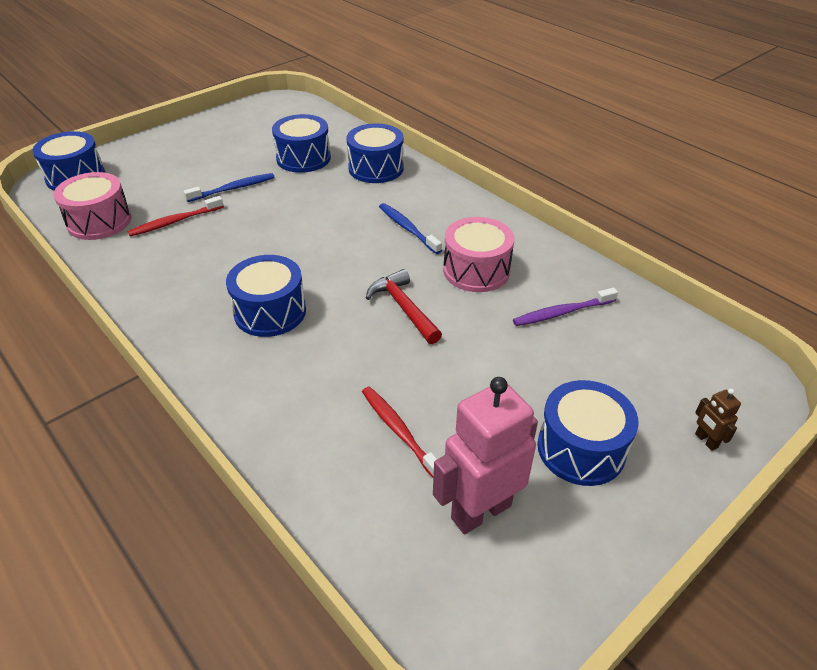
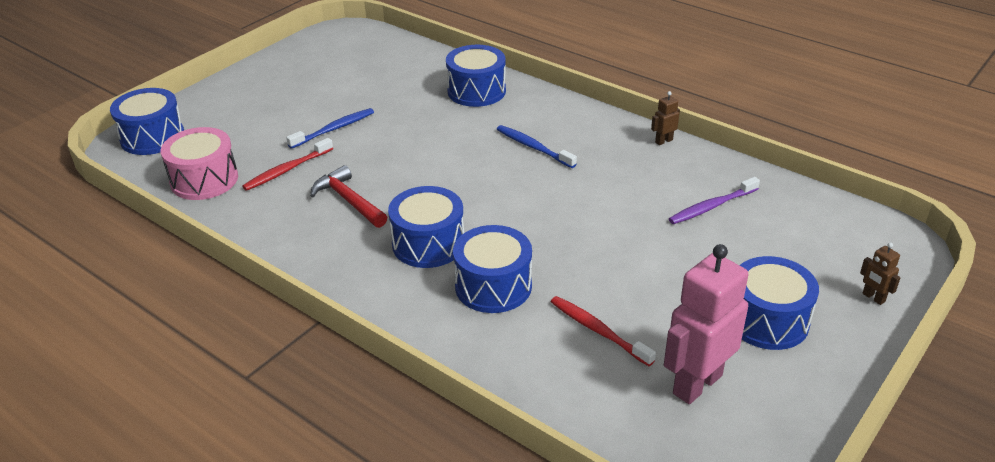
camera: 10 degrees left, 5 degrees down
blue drum [272,114,331,173] -> blue drum moved to [453,225,532,313]
red hammer [366,269,442,344] -> red hammer moved to [310,165,387,228]
pink drum [443,217,514,292] -> none
none -> brown robot [651,91,680,145]

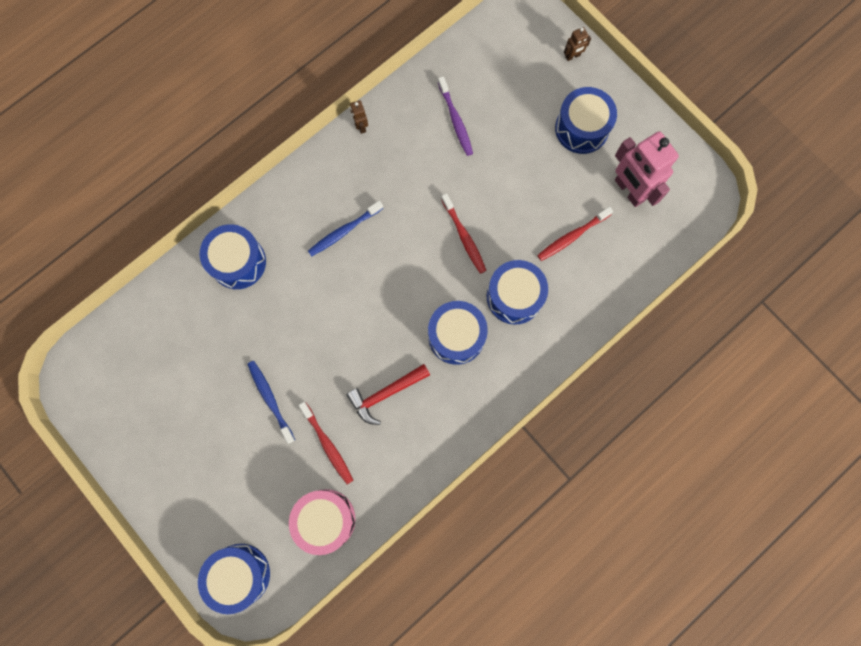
camera: 80 degrees left, 40 degrees up
none -> red toothbrush [441,193,486,274]

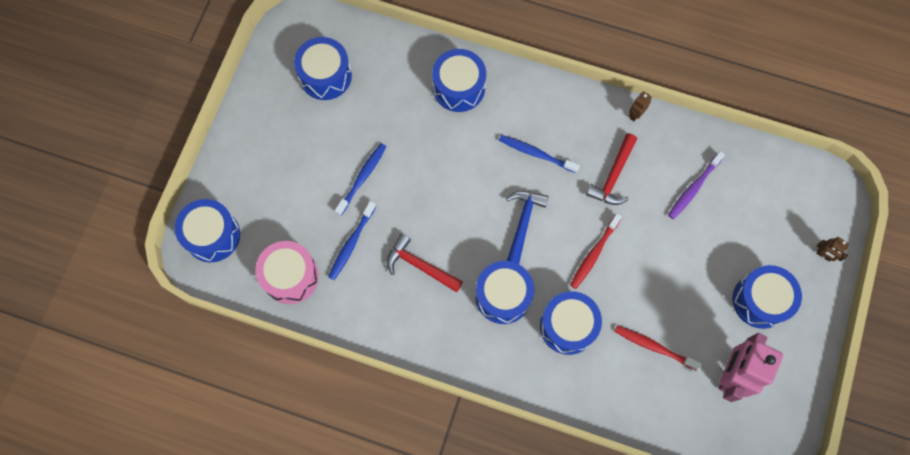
camera: 60 degrees right, 5 degrees down
red toothbrush [299,402,354,484] -> blue toothbrush [328,201,376,280]
none -> blue drum [294,37,352,100]
none -> blue hammer [506,191,548,264]
none -> red hammer [586,133,637,205]

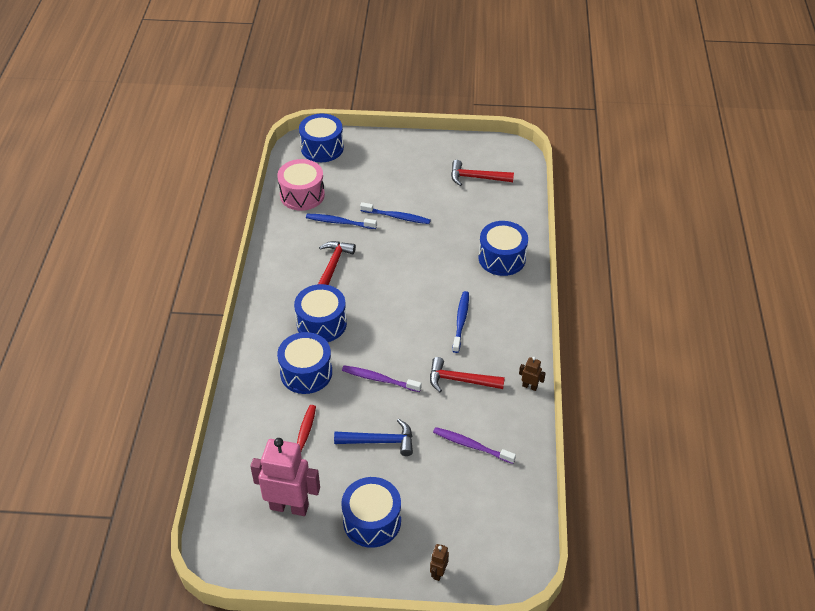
camera: 75 degrees right, 25 degrees down
blue drum [294,37,352,100] -> red hammer [451,160,514,186]
blue hammer [506,191,548,264] -> blue hammer moved to [334,419,413,456]
red toothbrush [570,214,622,289] -> purple toothbrush [342,365,422,392]

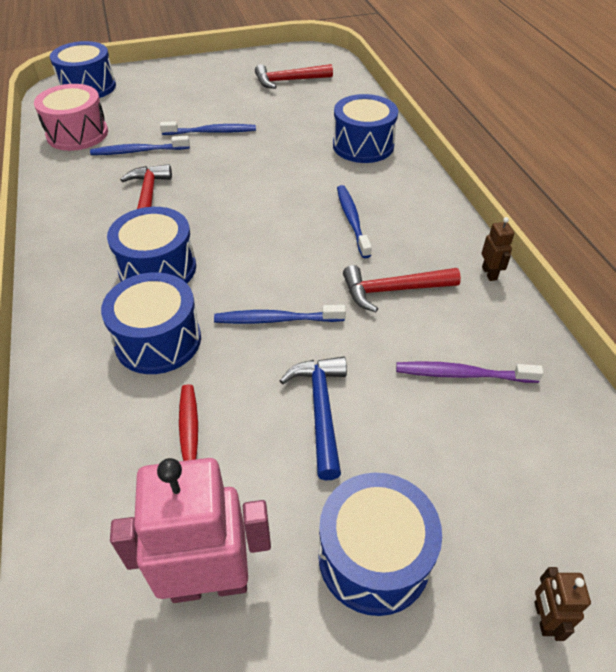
camera: 20 degrees left, 0 degrees up
blue hammer [334,419,413,456] -> blue hammer turned 75 degrees counterclockwise [280,357,347,481]
purple toothbrush [342,365,422,392] -> blue toothbrush [214,305,346,324]
brown robot [519,357,546,391] -> brown robot turned 75 degrees clockwise [482,217,514,281]

